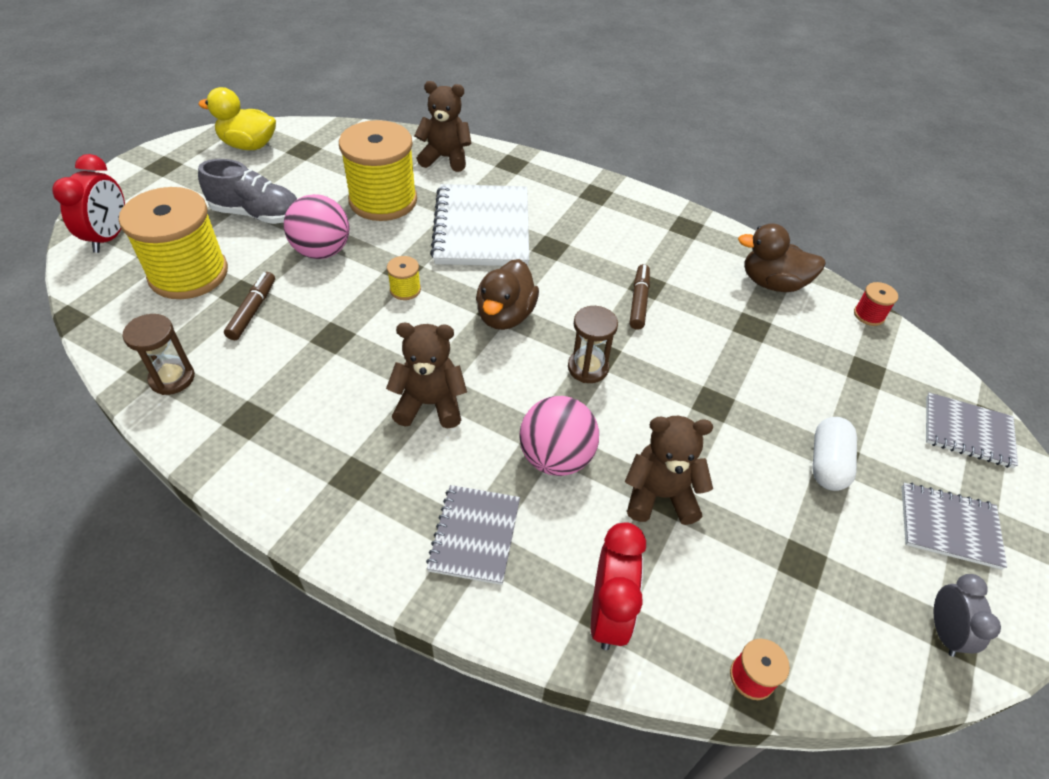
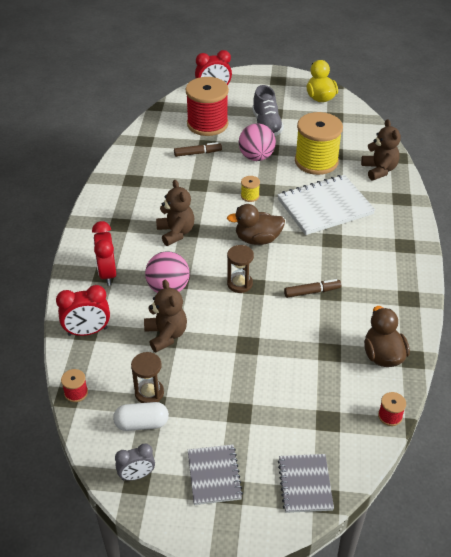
camera: 70 degrees right, 5 degrees down
yellow spool [119,187,228,299] -> red spool [186,77,229,136]
brown hourglass [122,314,195,395] -> brown hourglass moved to [131,352,164,403]
grey notebook [426,485,520,585] -> red clock [92,221,116,286]
white capsule [812,417,857,491] -> white capsule moved to [113,402,169,431]

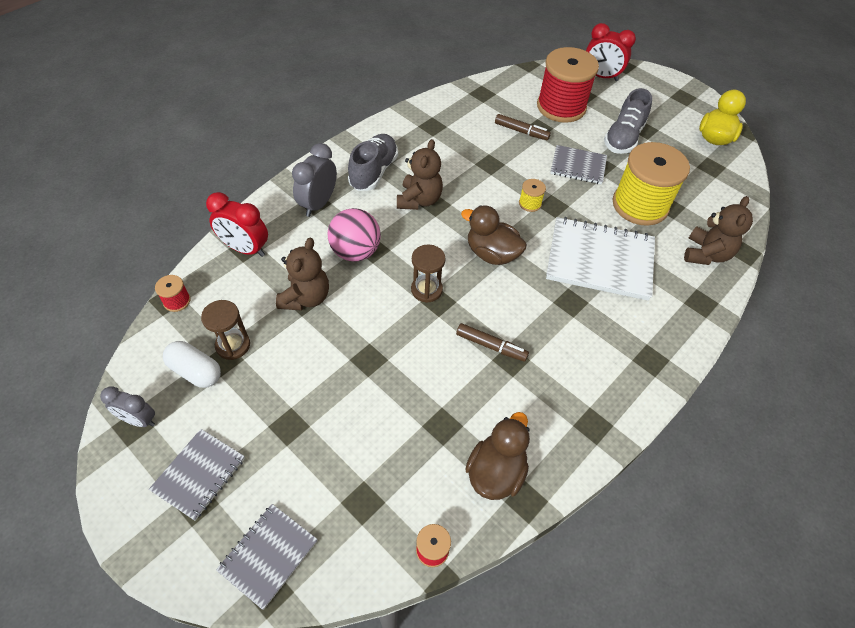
camera: 35 degrees right, 10 degrees up
red clock [92,221,116,286] -> grey clock [292,143,337,217]
pink ball [239,123,276,161] -> grey notebook [550,145,607,184]
none -> grey shoe [348,134,398,191]

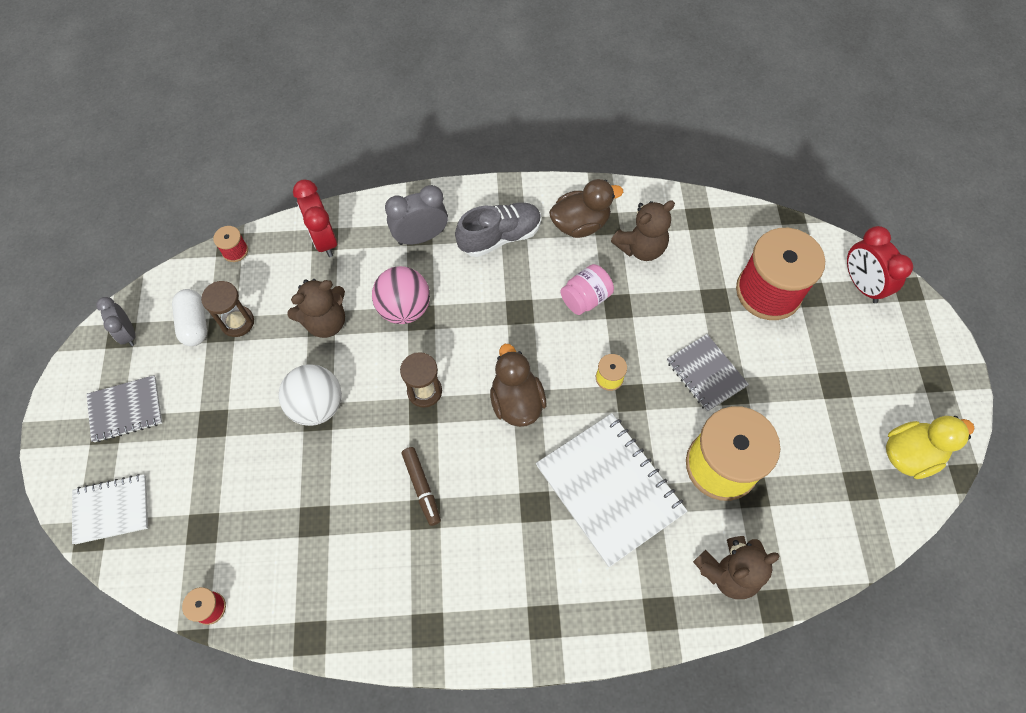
camera: 45 degrees right, 10 degrees up
grey notebook [216,504,318,610] -> white notebook [72,474,148,544]
brown teddy bear [397,139,443,210] -> brown teddy bear moved to [611,200,675,261]
brown duck [465,412,530,500] -> brown duck moved to [549,179,623,238]
brown marker [495,114,551,140] -> none
grey shoe [604,88,652,154] -> none
none -> white ball [278,364,342,426]
none -> pink jar [561,264,614,315]

